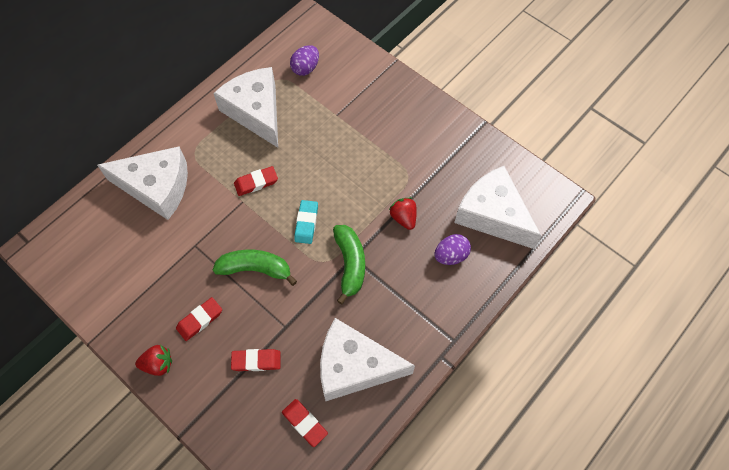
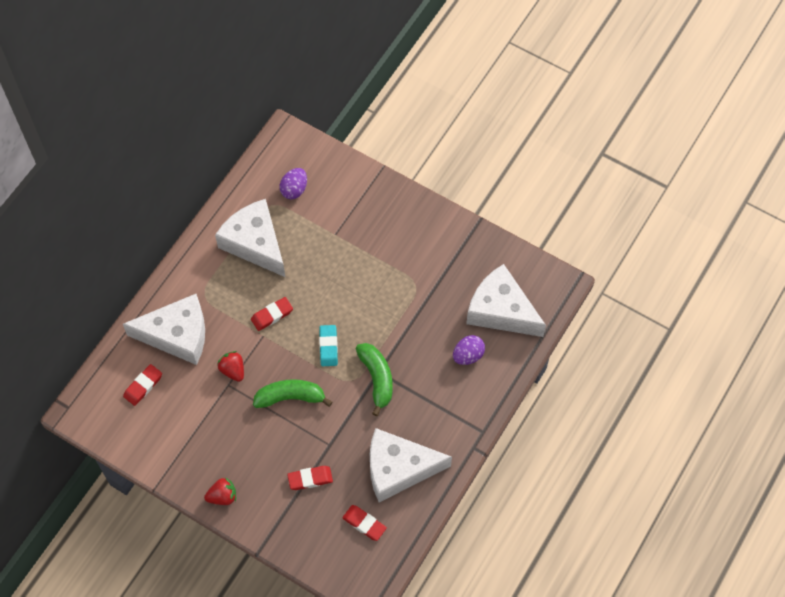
camera: 10 degrees left, 0 degrees up
red eraser [176,297,222,341] -> red eraser moved to [123,364,162,406]
red strawberry [389,197,417,230] -> red strawberry moved to [217,351,244,382]

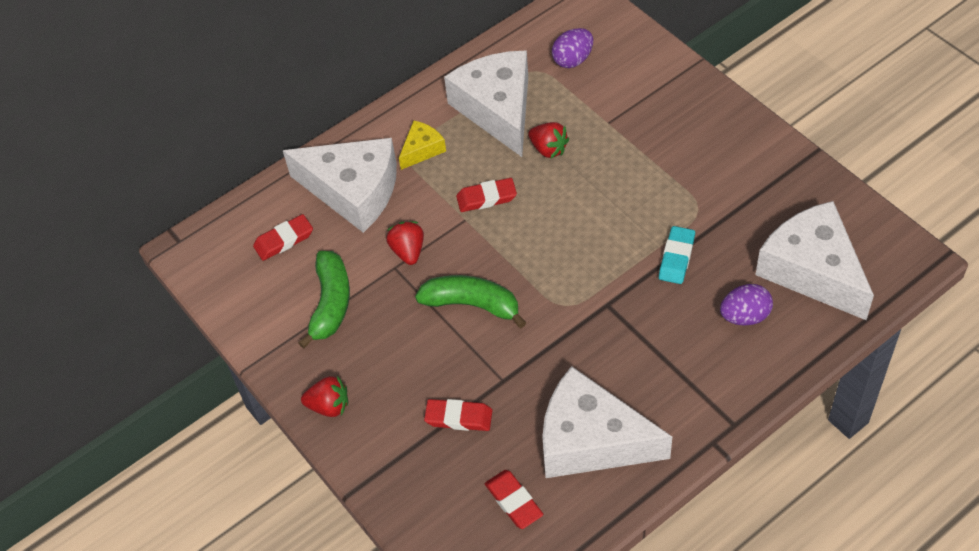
camera: 25 degrees right, 10 degrees down
turquoise eraser [319,325,338,366] -> turquoise eraser moved to [659,226,695,284]
green banana [356,343,393,416] -> green banana moved to [298,251,350,349]
none -> yellow cheese [399,121,446,170]
none -> red strawberry [528,122,569,158]

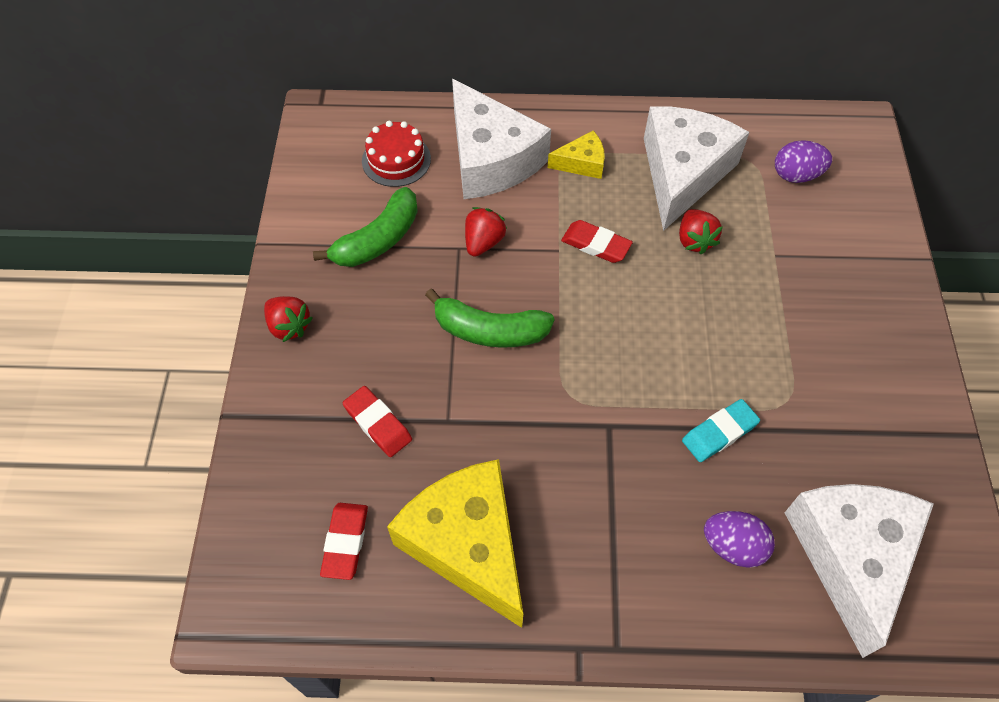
camera: 35 degrees right, 5 degrees up
red eraser [253,214,313,261] -> red cake [362,121,431,187]
green banana [415,275,527,328] -> green banana turned 135 degrees clockwise [425,289,555,348]
white cheese [542,366,672,478] -> yellow cheese [387,459,523,628]

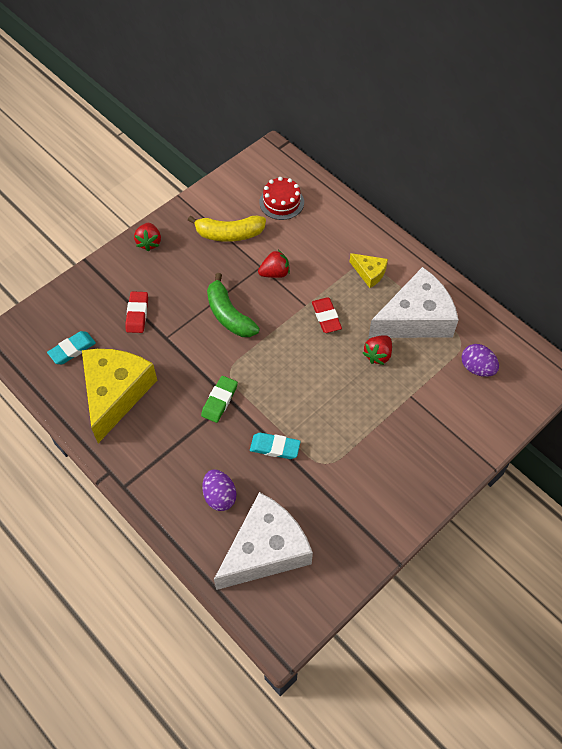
camera: 45 degrees right, 0 degrees up
green banana [313,187,418,267] -> yellow banana [188,216,266,242]
red eraser [320,503,368,580] -> turquoise eraser [47,331,96,364]
white cheese [452,79,551,199] -> none
none -> green eraser [201,376,238,423]

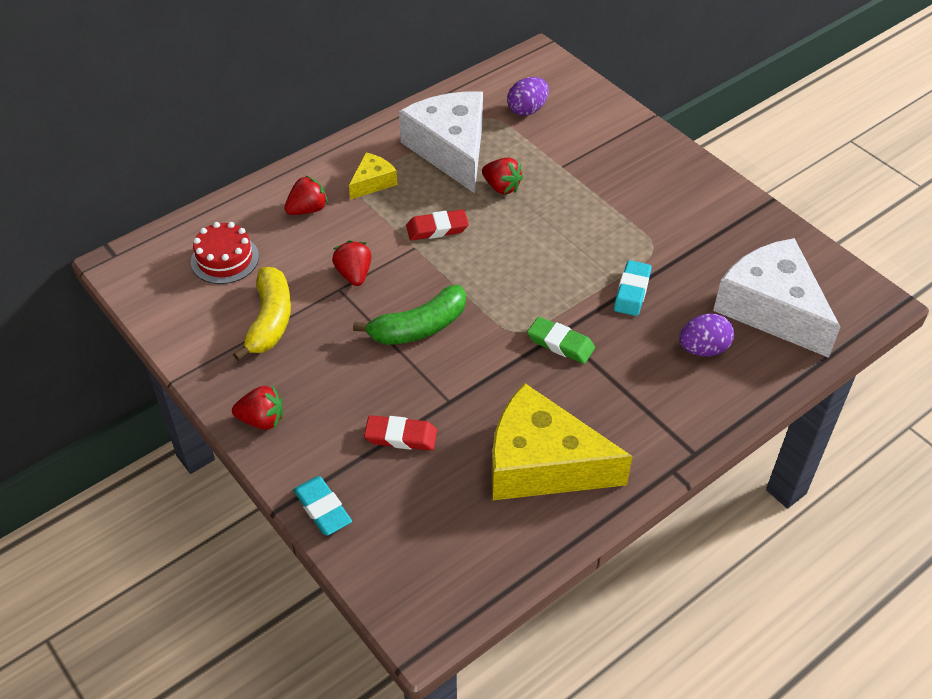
camera: 85 degrees left, 10 degrees down
turquoise eraser [47,331,96,364] -> turquoise eraser moved to [293,476,352,536]
none -> red strawberry [284,175,328,215]

